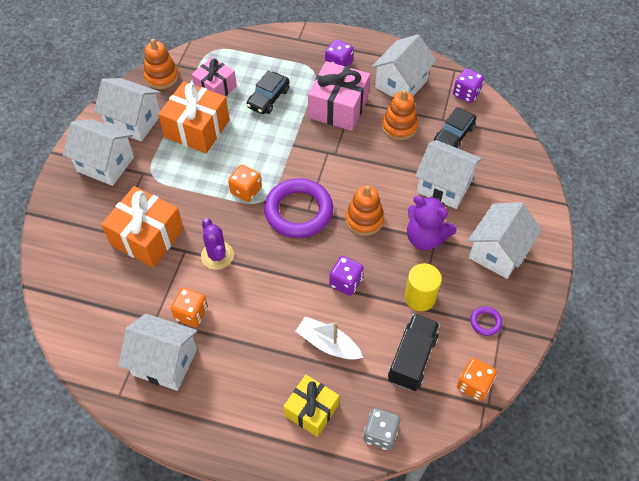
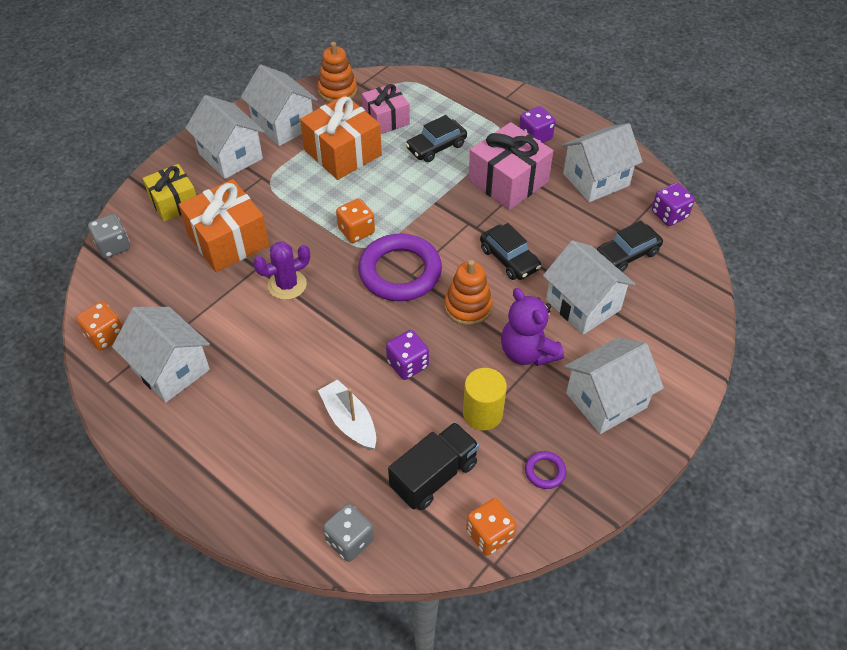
camera: 25 degrees right, 5 degrees down
orange dice [171,288,208,327] -> orange dice moved to [76,301,122,351]
purple cactus [201,218,234,270] -> purple cactus turned 60 degrees clockwise [253,242,310,300]
yellow gift [283,375,339,437] -> yellow gift moved to [143,164,196,222]
orange stacking toy [382,90,418,140] -> none
none -> grey dice [88,214,130,259]
none -> black car [480,223,541,280]

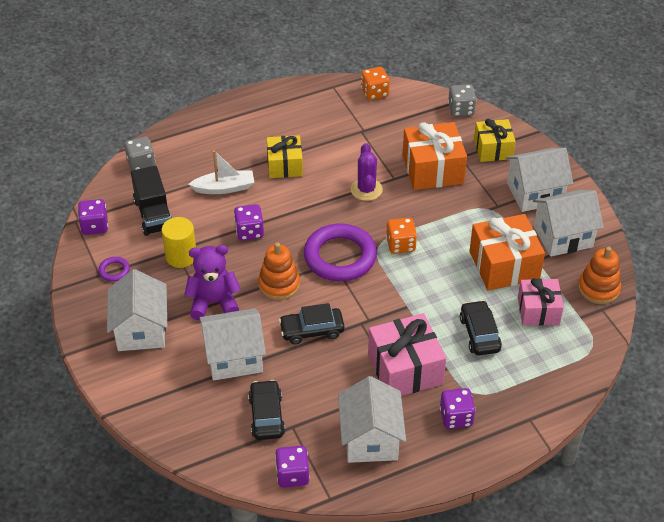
camera: 115 degrees right, 5 degrees down
white house [112,307,210,403] -> none
orange dice [466,498,517,556] -> purple dice [78,199,108,235]
none -> yellow gift [267,135,303,178]

